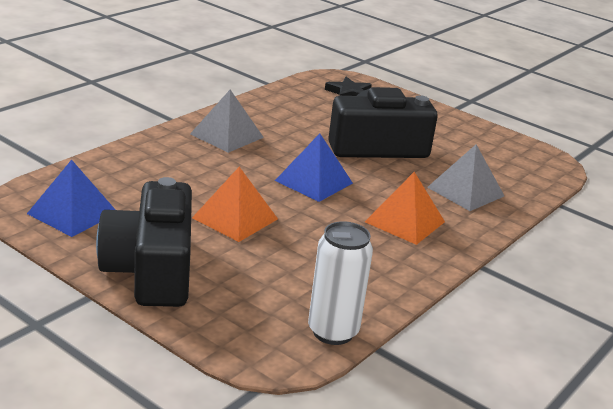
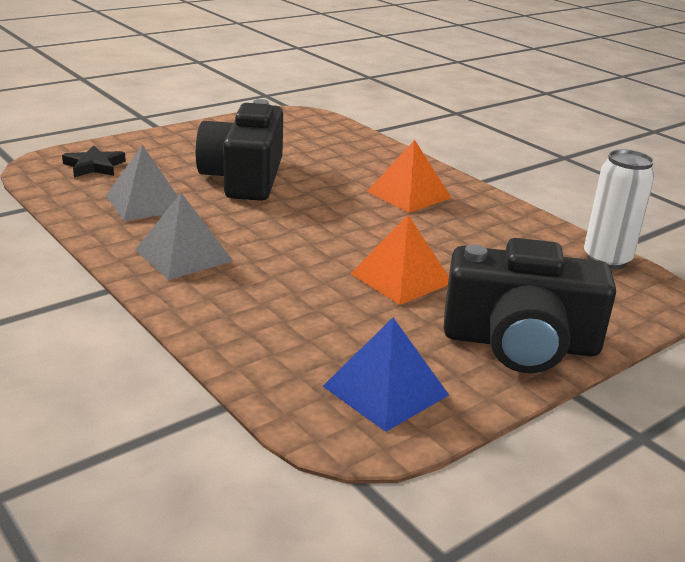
camera: 75 degrees left, 0 degrees up
blue pyramid [275,133,353,202] -> none
grey pyramid [427,144,504,211] -> grey pyramid moved to [106,145,178,221]

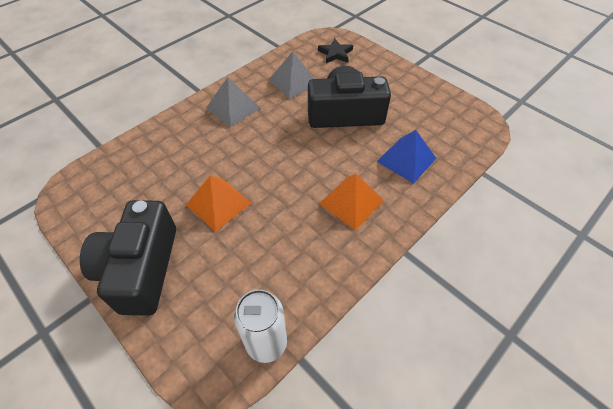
camera: 85 degrees right, 25 degrees up
blue pyramid [323,318,449,432] -> blue pyramid moved to [377,130,436,184]

